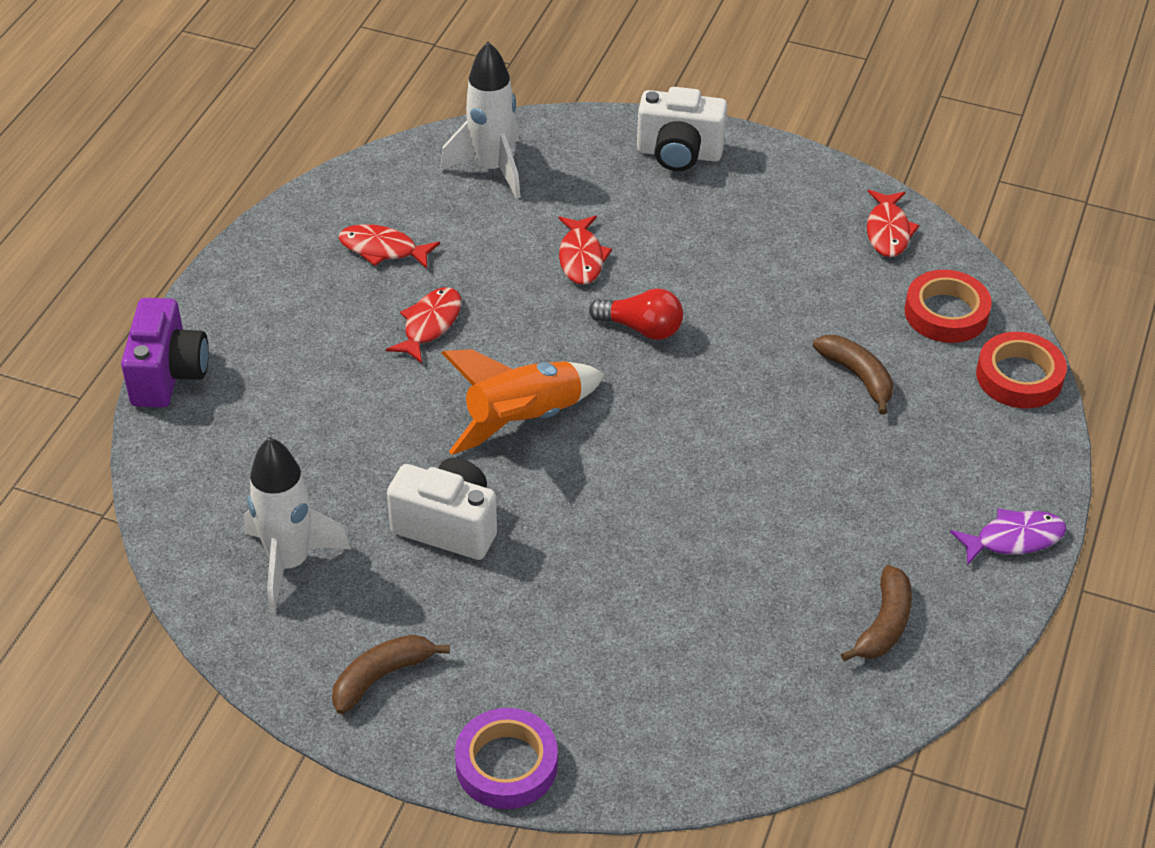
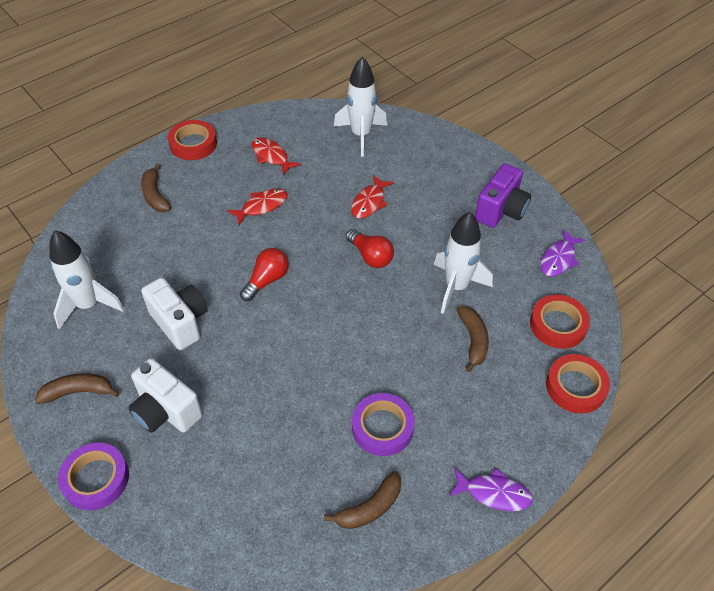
camera: 30 degrees right, 5 degrees up
purple camera [121,298,209,408] -> purple camera moved to [475,163,531,228]
orange rocket [442,349,605,455] -> red light bulb [240,248,289,301]
white camera [637,87,727,171] -> white camera moved to [129,358,203,433]
red fish [867,190,920,257] -> purple fish [540,229,585,276]
none -> brown banana [141,163,171,212]
none -> red tape [168,120,217,160]
none -> purple tape [352,393,415,456]
none -> white rocket [434,212,493,314]

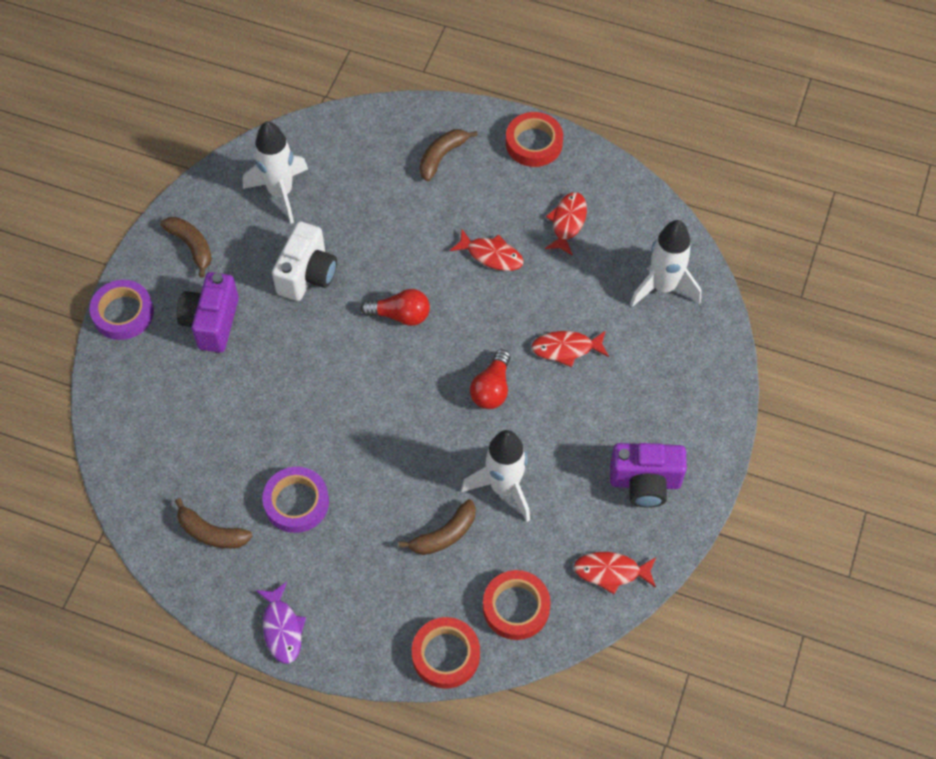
camera: 60 degrees right, 10 degrees up
white camera [129,358,203,433] -> purple camera [177,272,239,353]
purple fish [540,229,585,276] -> red fish [574,552,656,594]

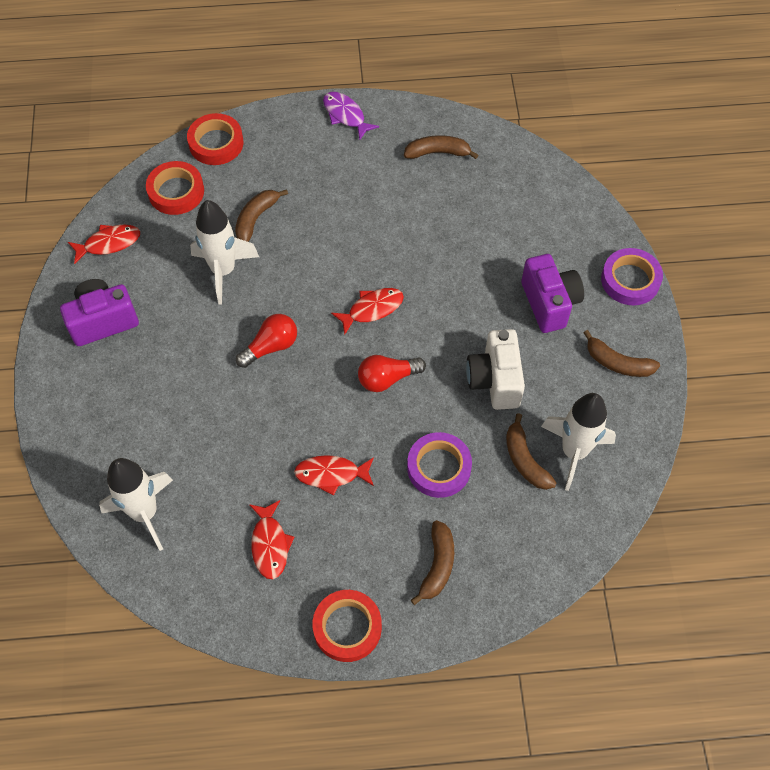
camera: 155 degrees right, 0 degrees up
purple tape [262,467,329,533] -> purple tape moved to [407,432,472,498]
red light bulb [470,349,510,409] -> red light bulb turned 60 degrees clockwise [236,314,297,368]
red fish [531,331,609,367] -> red fish moved to [331,288,404,335]
none -> brown banana [506,413,556,490]

